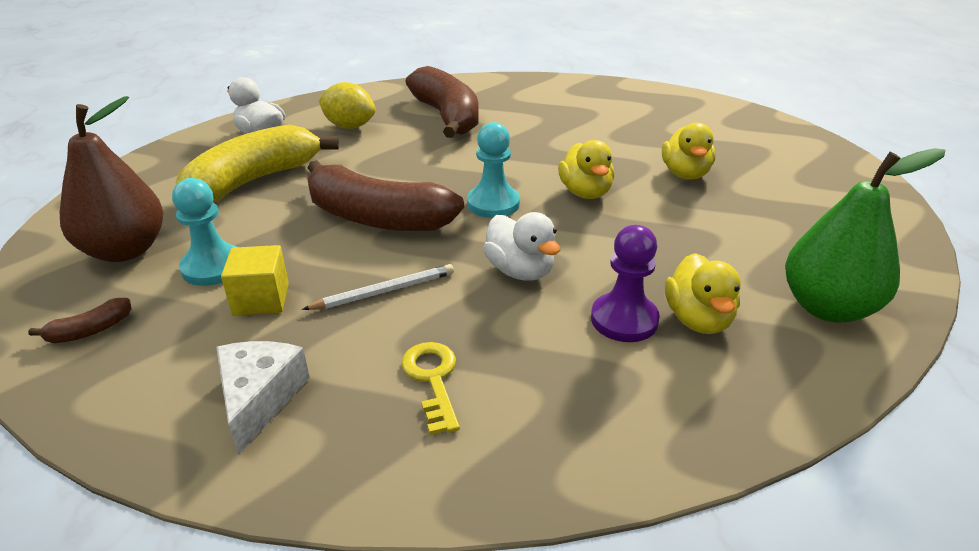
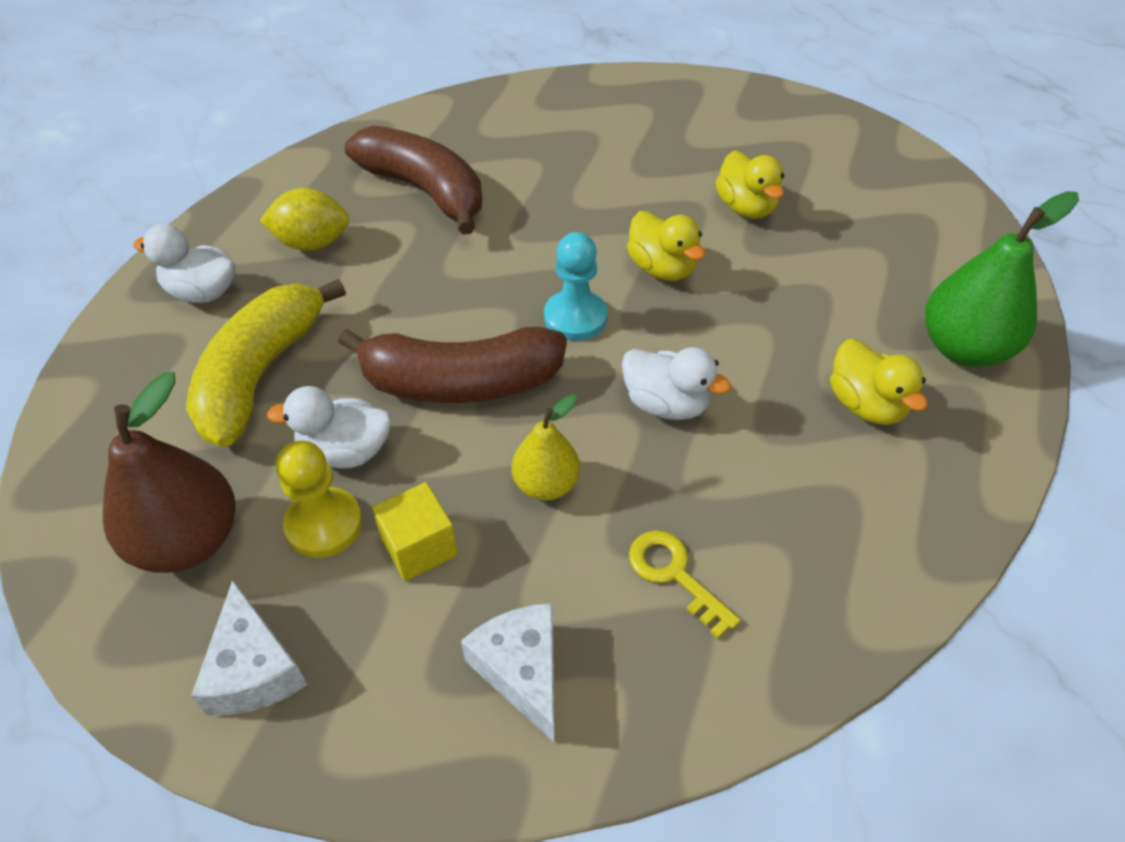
camera: 25 degrees left, 15 degrees up
brown banana [28,298,132,343] -> white cheese [191,580,308,715]
turquoise pawn [172,178,236,286] -> yellow pawn [276,441,362,558]
white pencil [302,264,454,310] -> yellow pear [512,394,580,500]
purple pawn [591,225,660,342] -> none
none -> white duck [267,386,392,468]

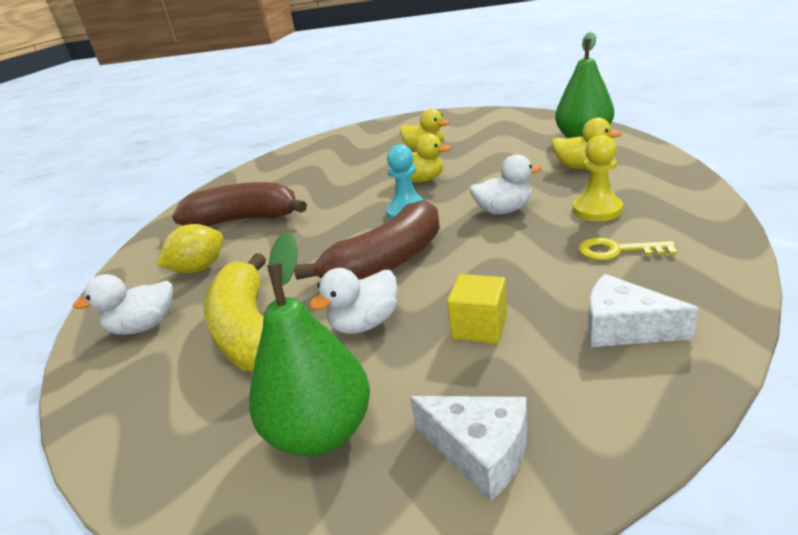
camera: 35 degrees left, 20 degrees down
brown pear [103,372,235,573] -> green pear [249,232,370,456]
yellow pawn [276,441,362,558] -> yellow pawn moved to [573,135,623,221]
yellow pear [512,394,580,500] -> none

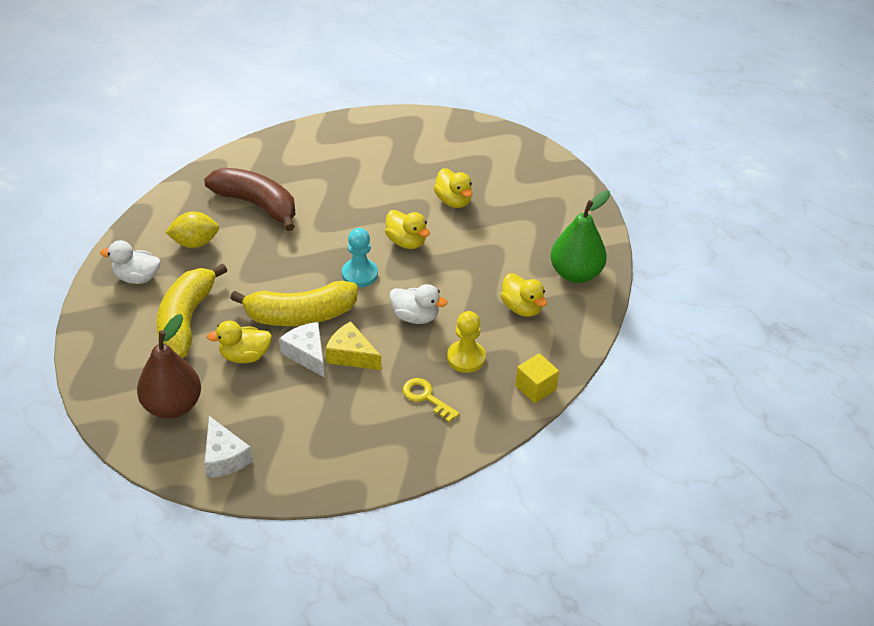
camera: 25 degrees right, 15 degrees up
green pear [249,232,370,456] -> brown pear [137,314,201,419]
brown banana [294,200,440,280] -> yellow banana [230,281,358,326]
white duck [310,268,397,334] -> yellow duck [207,321,272,363]
yellow cube [447,274,507,344] -> yellow cube moved to [515,353,559,403]
white cheese [588,274,699,347] -> white cheese moved to [279,322,324,377]
none -> yellow cheese [325,321,381,370]

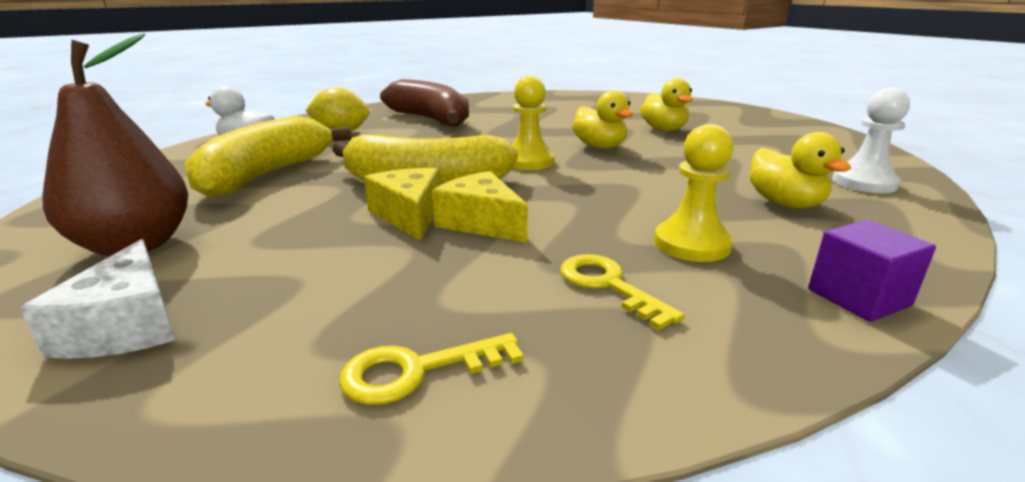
camera: 15 degrees right, 20 degrees down
yellow duck [207,321,272,363] -> none
white cheese [279,322,324,377] -> yellow cheese [364,168,440,241]
turquoise pawn [342,228,378,287] -> yellow pawn [512,76,555,170]
white duck [389,284,447,324] -> none
yellow cube [515,353,559,403] -> purple cube [808,220,936,322]
green pear [551,191,610,283] -> white pawn [832,88,910,193]
none -> yellow key [339,333,524,405]

